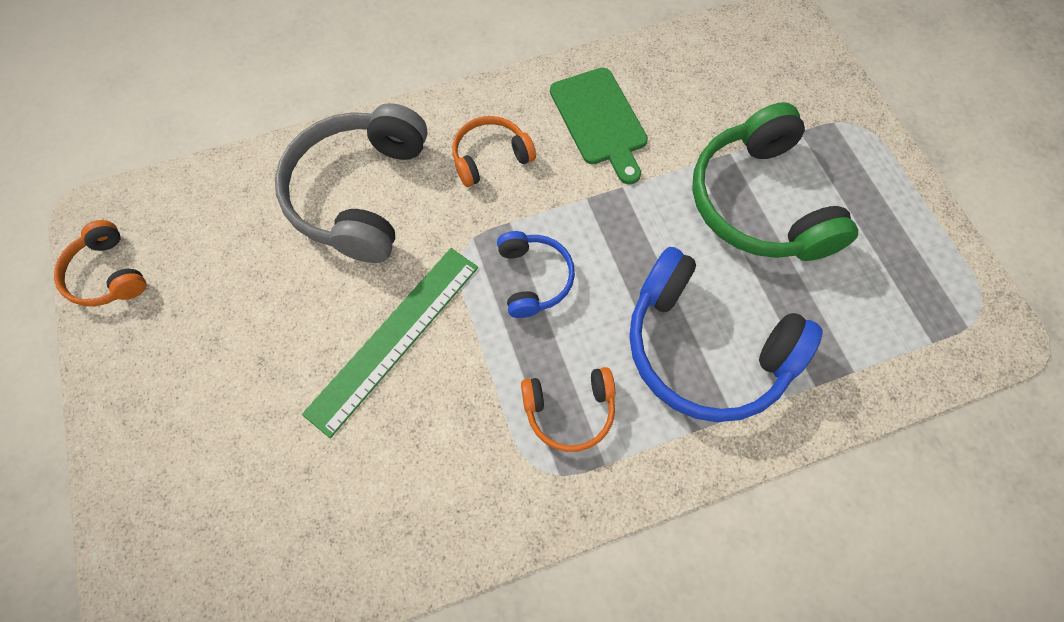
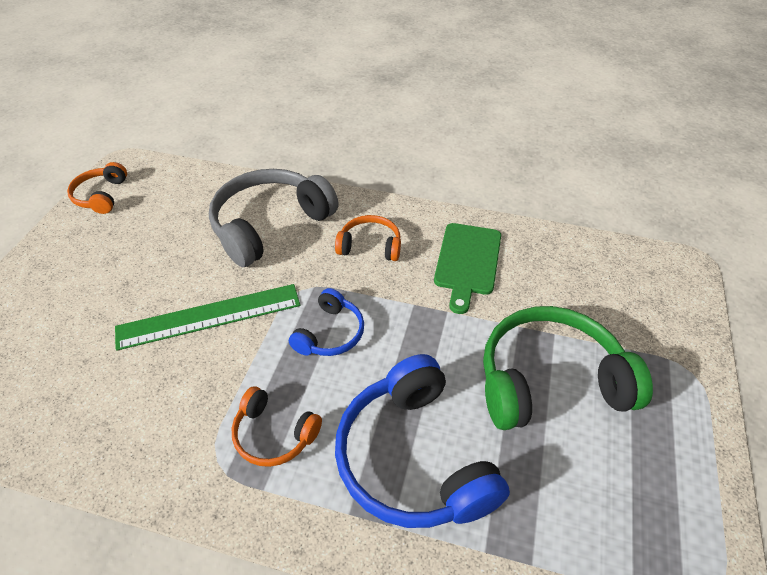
camera: 35 degrees right, 20 degrees down
green headphones [692,102,858,261] -> green headphones turned 60 degrees clockwise [483,306,653,430]

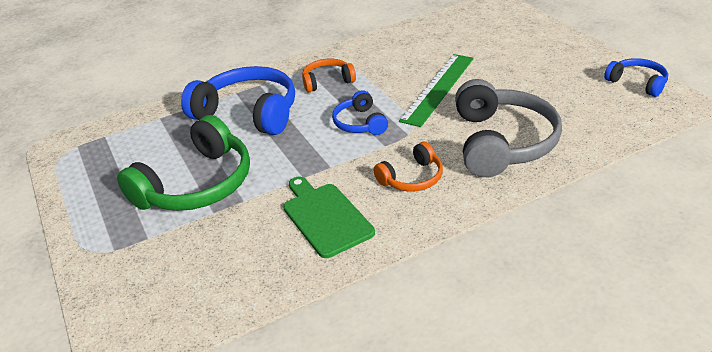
camera: 140 degrees right, 10 degrees down
orange headphones [67,162,127,214] -> blue headphones [604,58,668,97]

